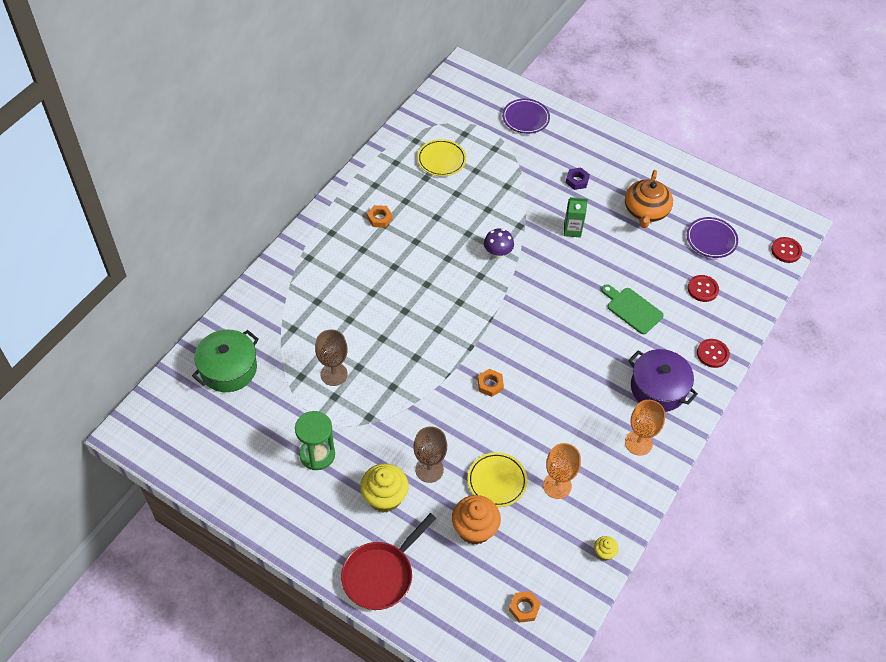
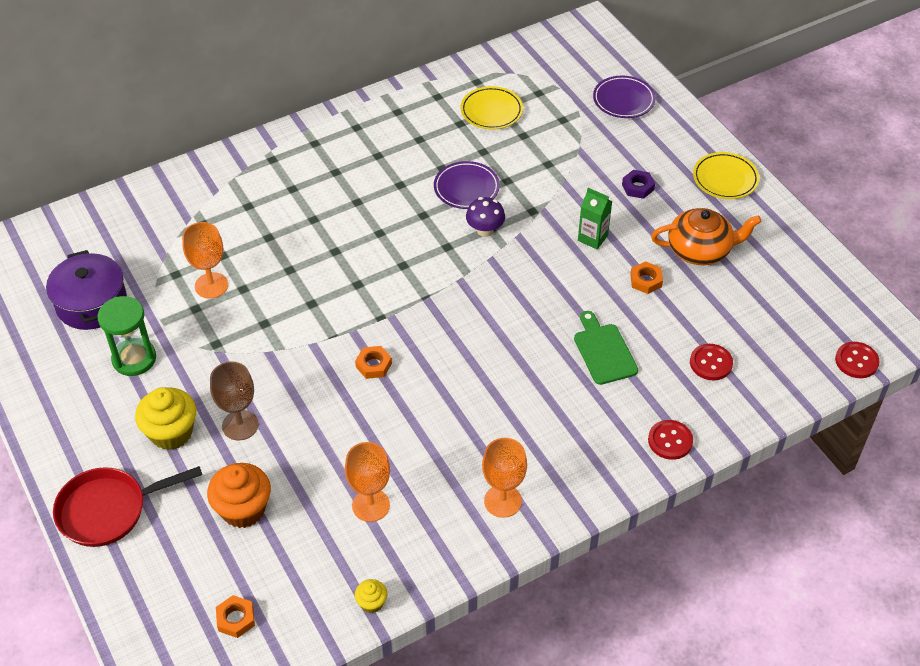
camera: 30 degrees right, 5 degrees down
green pot [192,329,259,392] -> none
brown goblet [315,329,348,386] -> orange goblet [182,222,228,299]
orange nut [367,205,393,228] -> orange nut moved to [630,261,663,294]
yellow plate [468,452,527,507] -> yellow plate moved to [693,152,759,199]
orange teapot [625,170,673,228] -> orange teapot turned 135 degrees counterclockwise [651,208,762,265]
purple pot [628,349,698,412] -> purple pot moved to [46,250,127,330]
purple plate [687,217,738,258] -> purple plate moved to [434,161,500,209]

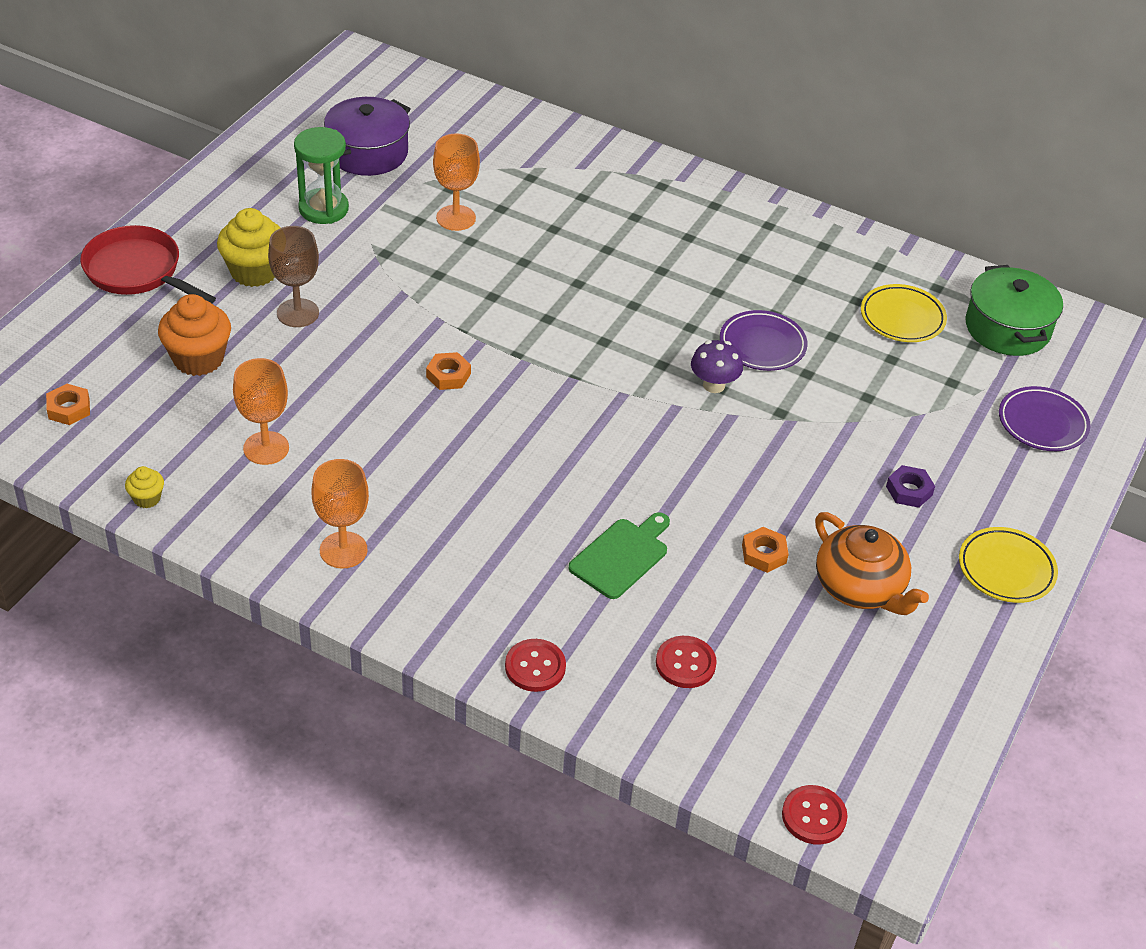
camera: 55 degrees right, 5 degrees down
green carton [578,188,612,249] -> none
none -> green pot [965,265,1063,356]

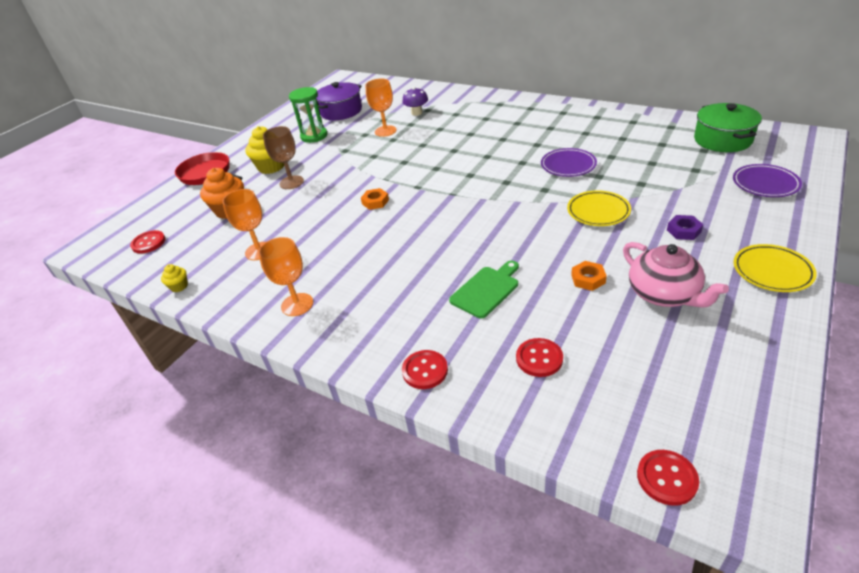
camera: 10 degrees right, 5 degrees down
orange nut [46,384,90,425] -> red button [130,230,166,254]
purple mushroom [691,340,743,393] -> purple mushroom moved to [403,87,428,116]
orange teapot [815,512,929,615] -> pink teapot [623,242,729,308]
yellow plate [861,284,947,342] -> yellow plate moved to [567,190,631,226]

